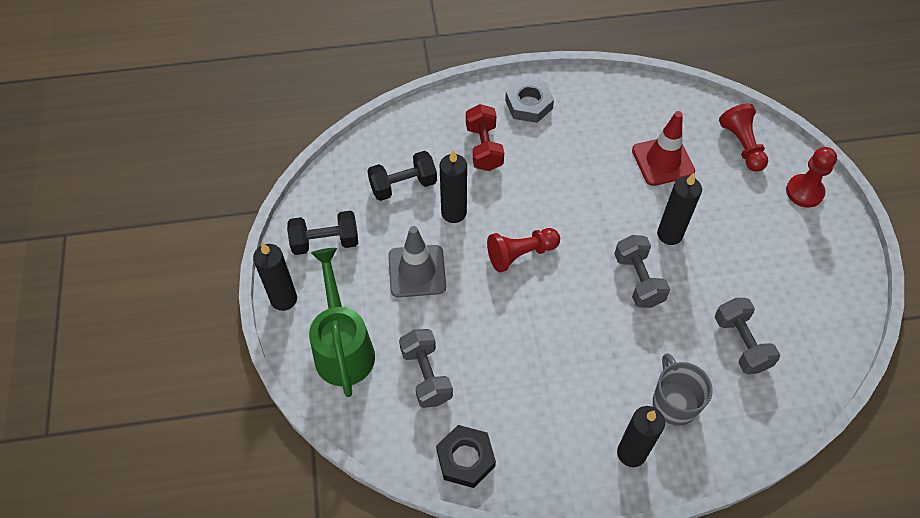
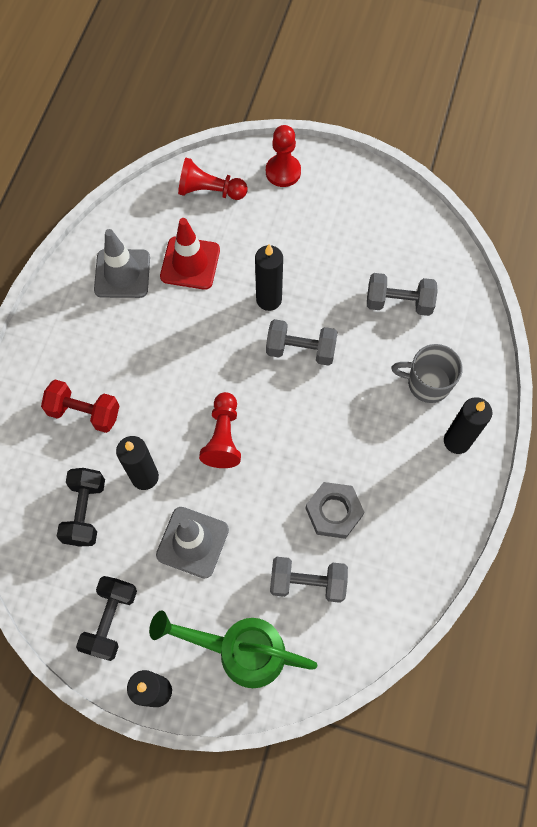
camera: 65 degrees left, 10 degrees up
black nut [436,425,496,488] -> none
grey nut [505,78,554,123] -> grey nut moved to [305,482,364,539]
none -> grey traffic cone [94,229,150,298]

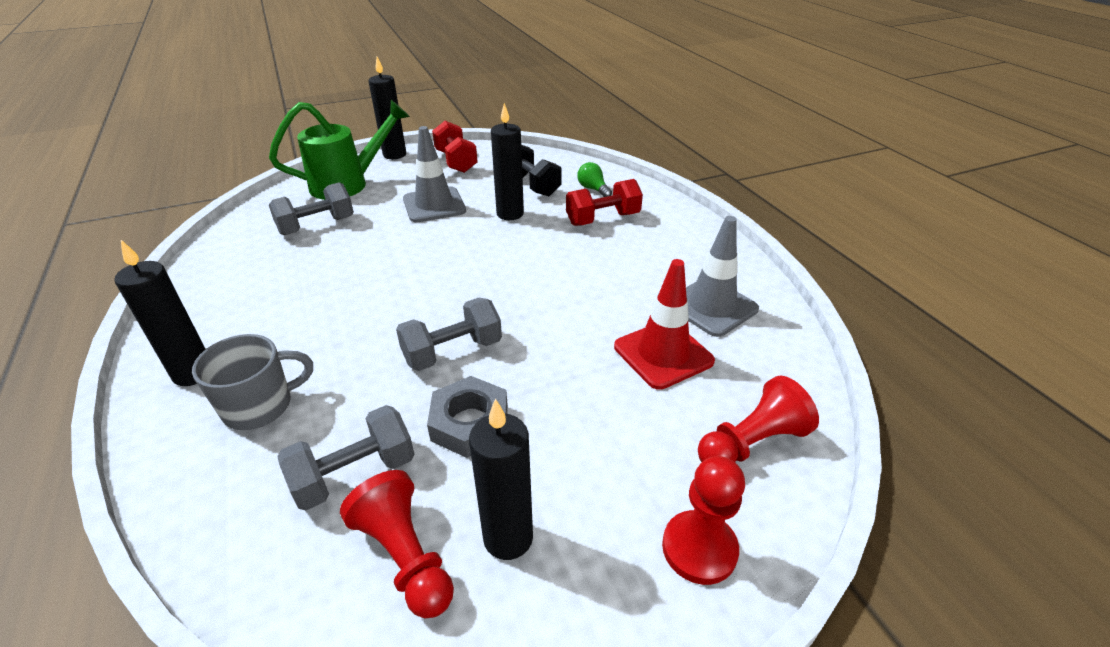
camera: 140 degrees right, 30 degrees down
black dumbbell [76,576,137,661] -> red dumbbell [432,121,478,173]
red pawn [199,392,241,468] -> red pawn moved to [340,470,454,618]
black candle [255,244,283,311] -> black candle moved to [469,399,533,560]
grey nut [305,482,364,539] -> grey nut moved to [427,376,508,458]
none -> green light bulb [577,162,612,197]

